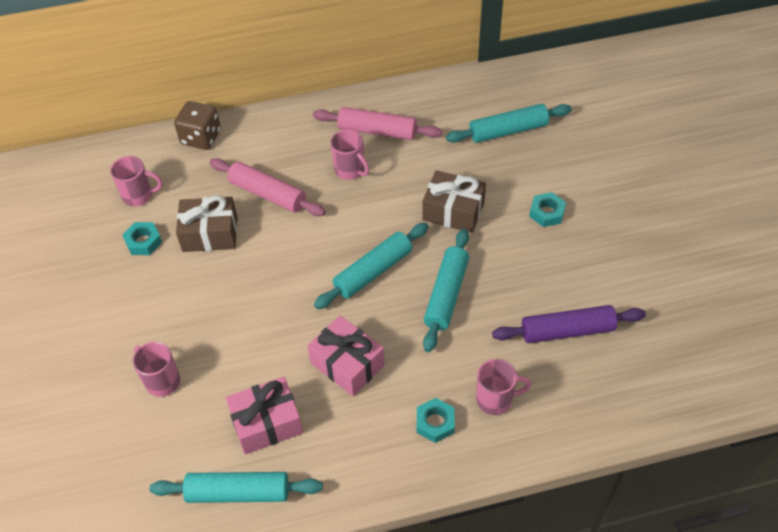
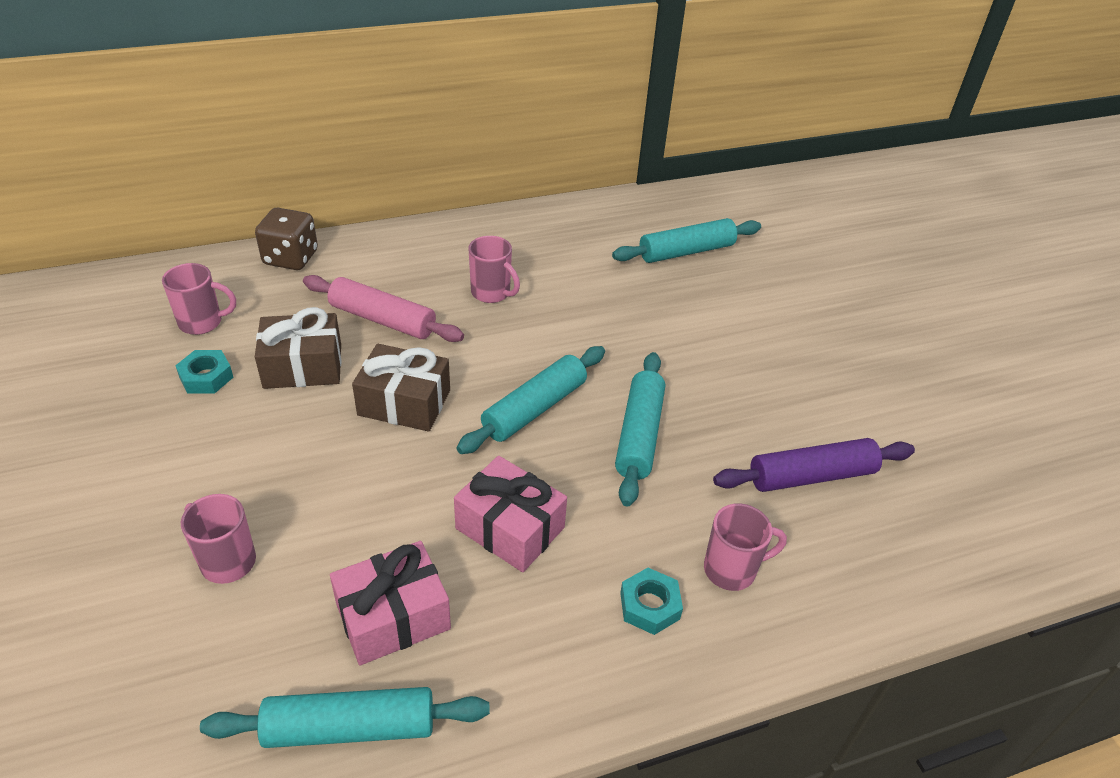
camera: 10 degrees left, 10 degrees down
pink rolling pin [313,107,442,140] -> none
brown gift [422,170,486,233] -> brown gift moved to [352,344,450,431]
turquoise nut [529,192,566,227] -> none

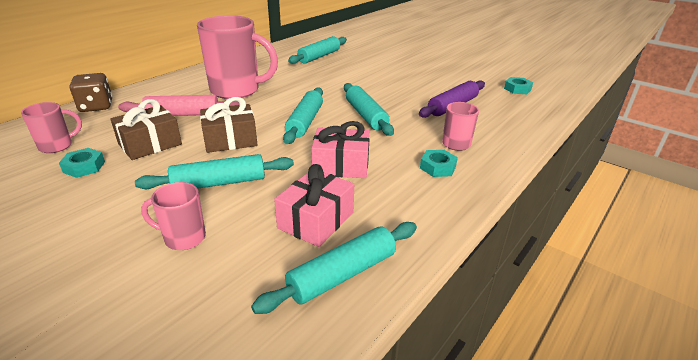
camera: 30 degrees left, 10 degrees down
pink mug [469,236,520,303] -> pink mug [197,15,278,99], size x2.06
none -> turquoise rolling pin [135,154,294,189]
none -> turquoise nut [504,77,533,94]

